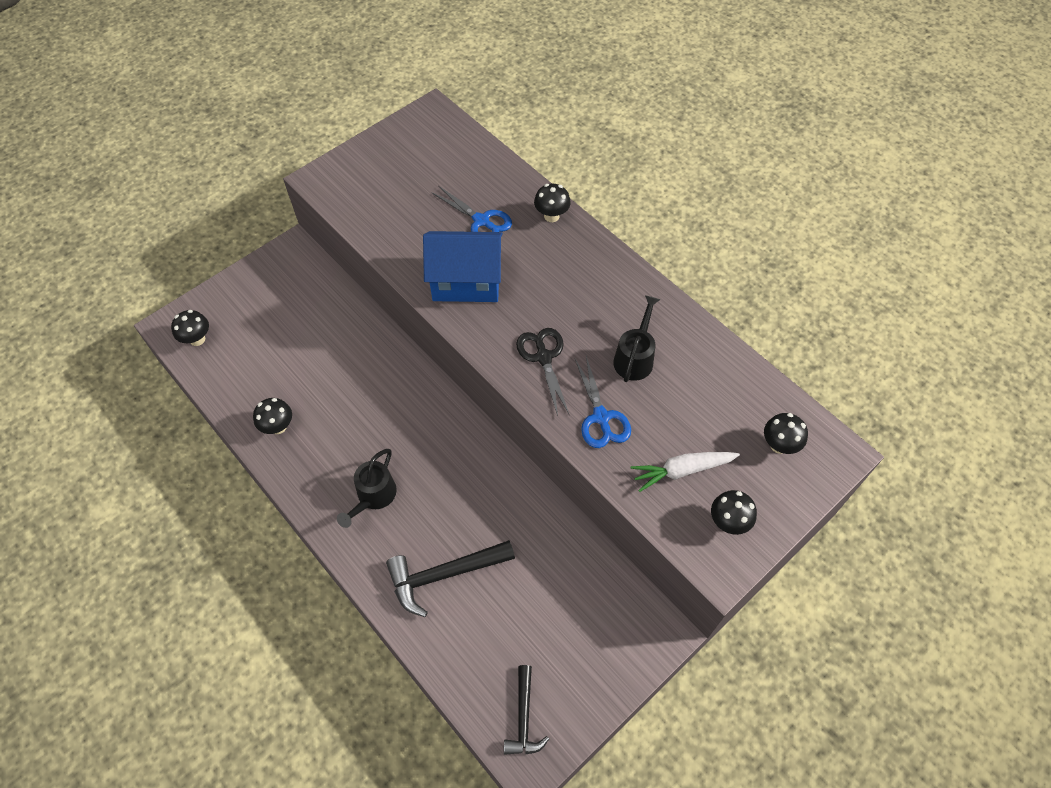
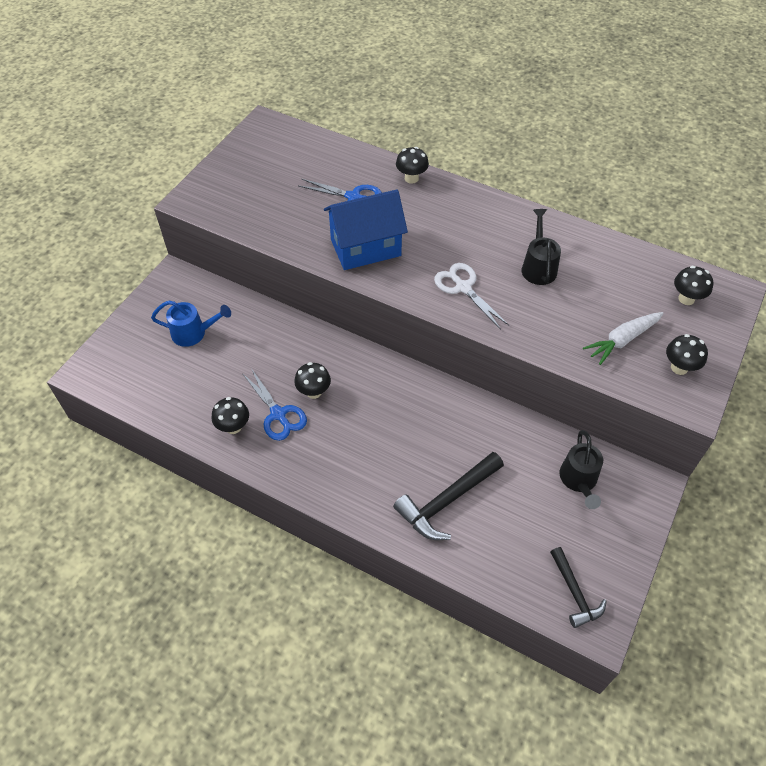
camera: 20 degrees left, 5 degrees down
black mushroom [171,310,209,346] -> black mushroom moved to [294,362,331,399]
black watering can [337,449,397,528] -> black watering can moved to [560,430,603,509]
black scissors [516,328,569,416] -> white scissors [434,263,509,330]
blue scissors [575,356,631,448] -> blue scissors moved to [242,368,307,441]
none -> blue watering can [151,300,231,347]

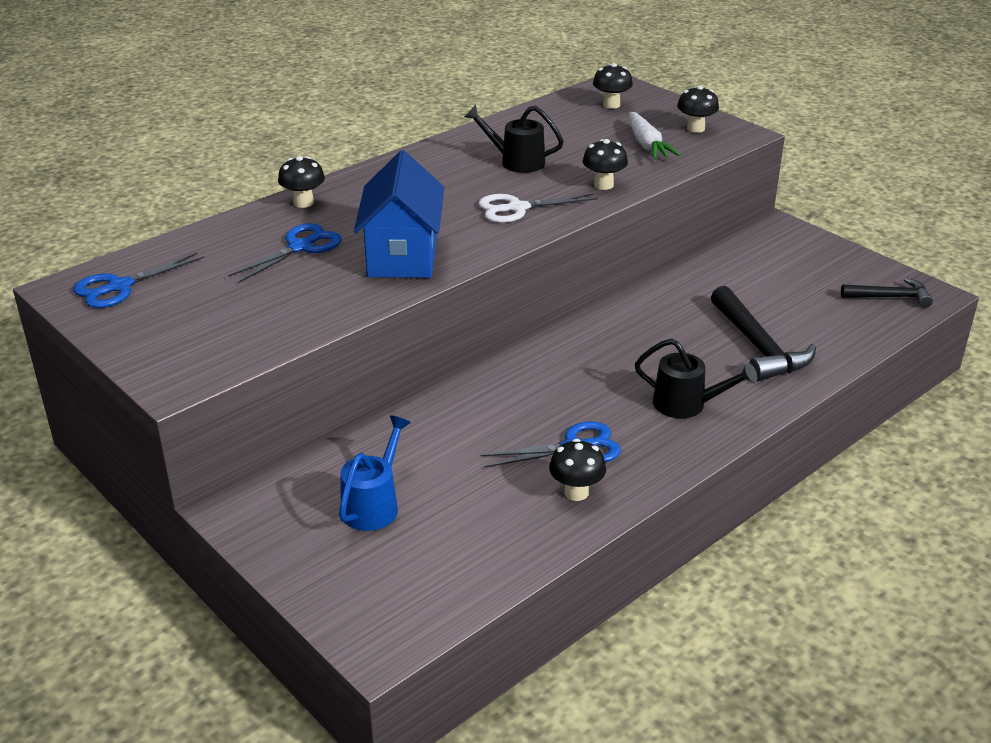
camera: 70 degrees left, 20 degrees down
black mushroom [294,362,331,399] -> black mushroom moved to [583,139,628,190]
black watering can [560,430,603,509] -> black watering can moved to [635,339,757,418]
none -> blue scissors [73,253,204,308]

